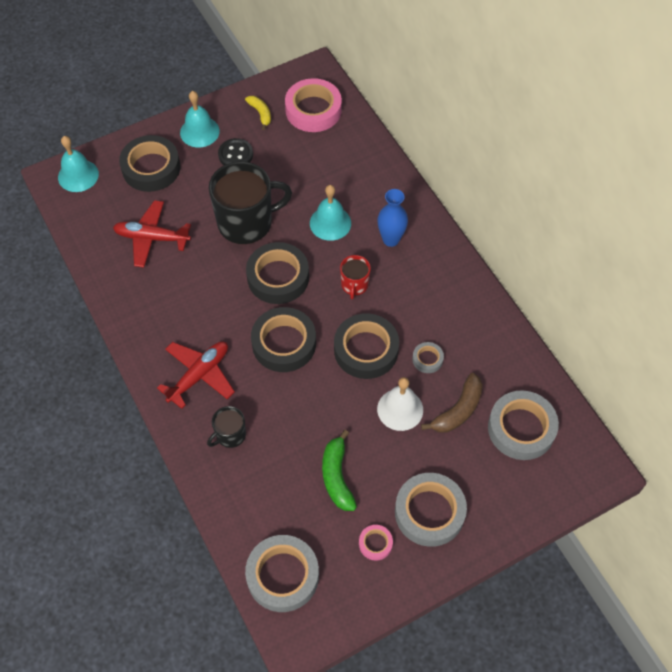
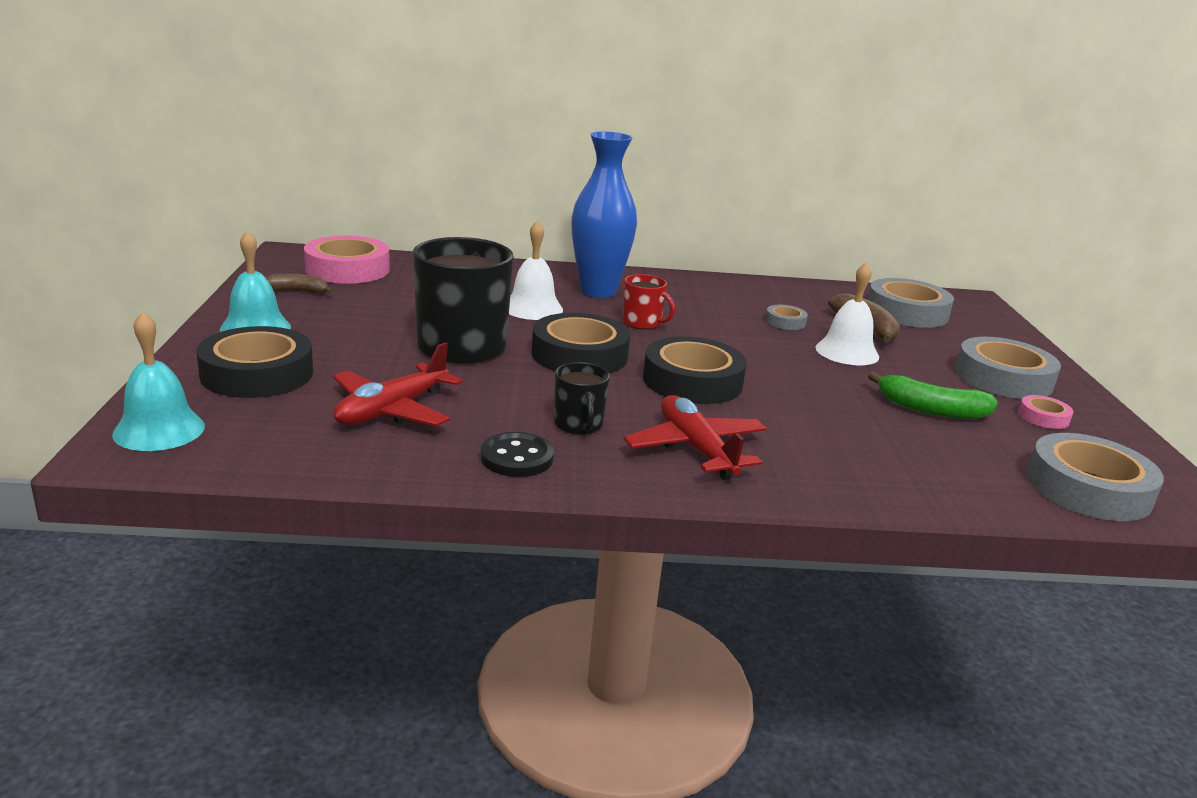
camera: 65 degrees left, 35 degrees down
black mug [207,406,246,448] -> black mug moved to [554,362,610,435]
black button [218,138,253,165] -> black button moved to [480,432,554,477]
yellow banana [245,96,271,130] -> brown banana [266,274,333,293]
turquoise bell [310,185,351,241] -> white bell [509,220,563,320]
black tape [334,313,399,379] -> none
blue vase [377,189,408,247] -> blue vase [571,131,637,298], size x1.59

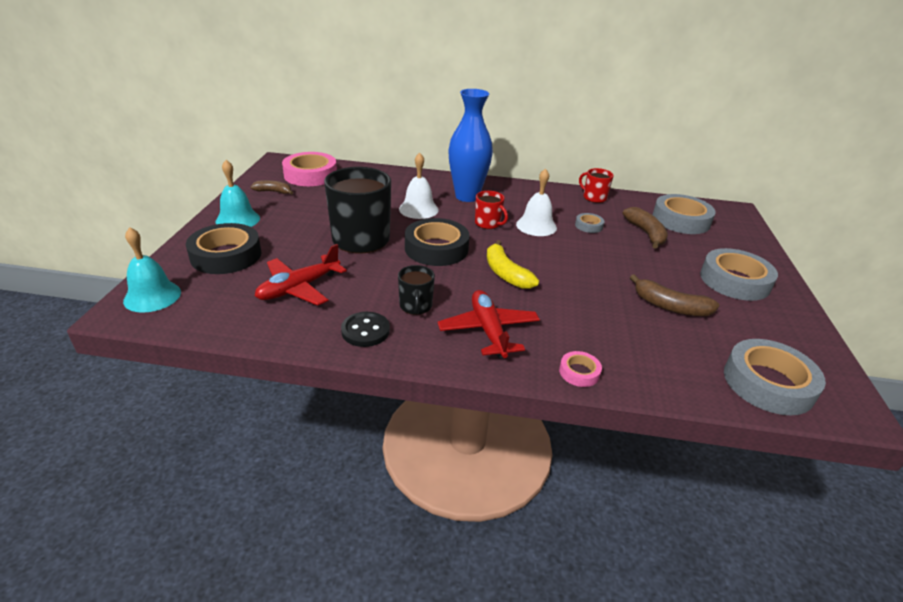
camera: 10 degrees right, 10 degrees up
black tape [643,336,747,404] -> yellow banana [487,240,539,289]
white bell [815,262,879,365] -> white bell moved to [516,168,557,236]
green banana [868,371,998,419] -> brown banana [630,274,720,316]
pink tape [1018,395,1073,429] -> pink tape moved to [559,351,602,387]
none -> red mug [579,168,614,203]

